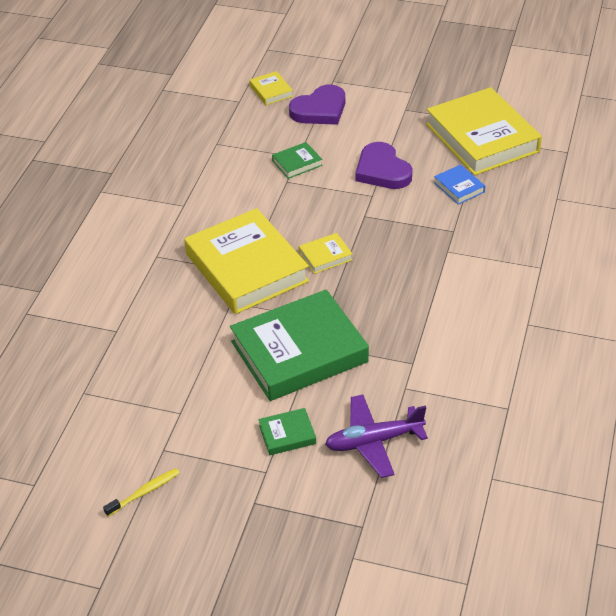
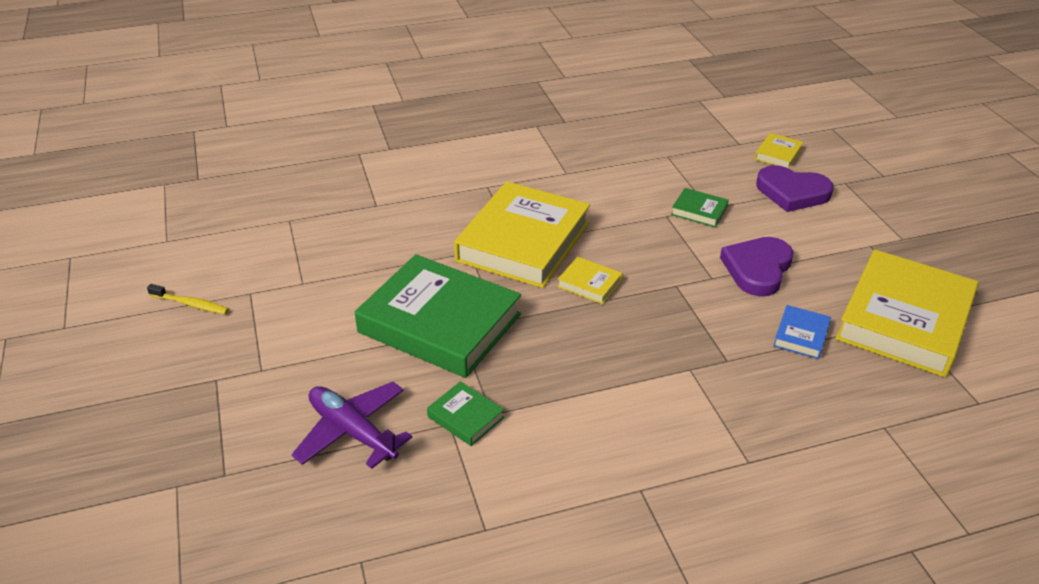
camera: 55 degrees right, 5 degrees down
green book [258,408,316,455] -> green book moved to [427,381,504,446]

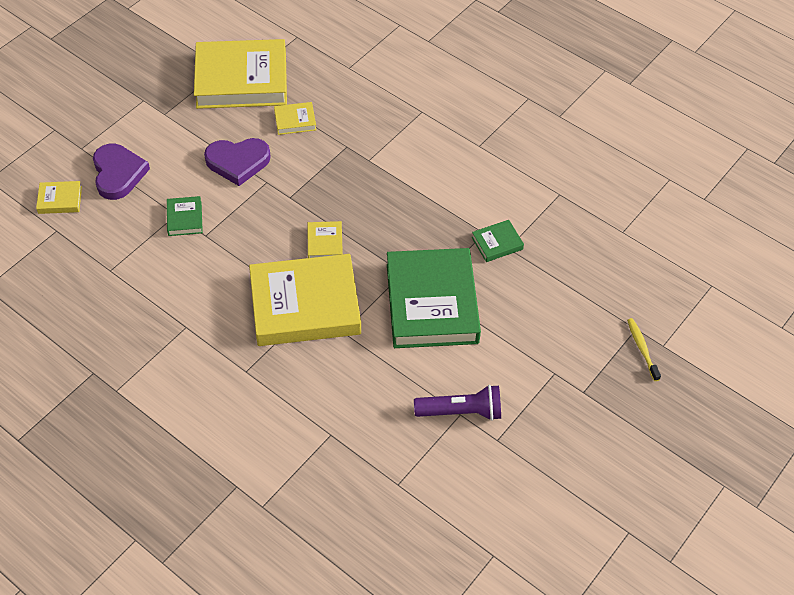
camera: 125 degrees left, 15 degrees up
yellow toothbrush [147,284,229,314] -> yellow toothbrush moved to [627,318,661,381]
purple plane [291,382,412,469] -> none
green book [427,381,504,446] -> green book turned 60 degrees clockwise [472,220,524,262]
blue book [773,305,831,359] -> yellow book [274,102,316,135]
none -> purple flashlight [414,385,501,421]

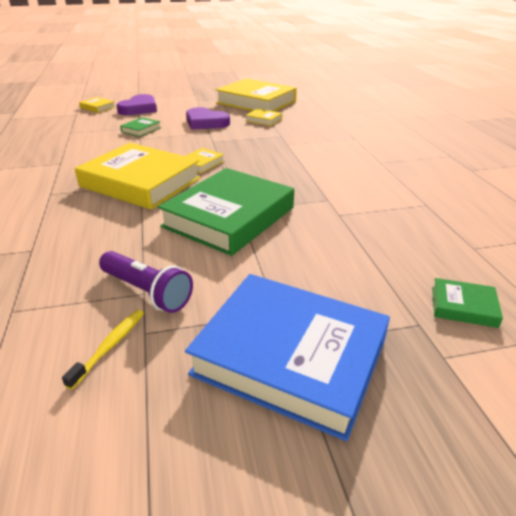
camera: 40 degrees right, 20 degrees down
green book [472,220,524,262] -> green book moved to [432,278,503,328]
yellow toothbrush [627,318,661,381] -> yellow toothbrush moved to [62,310,144,390]
none -> blue book [185,274,390,441]

